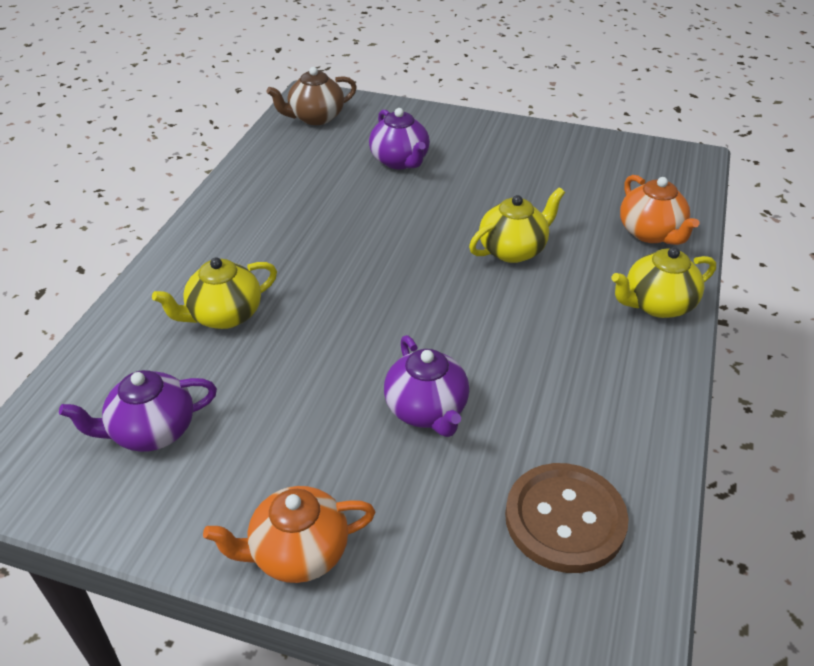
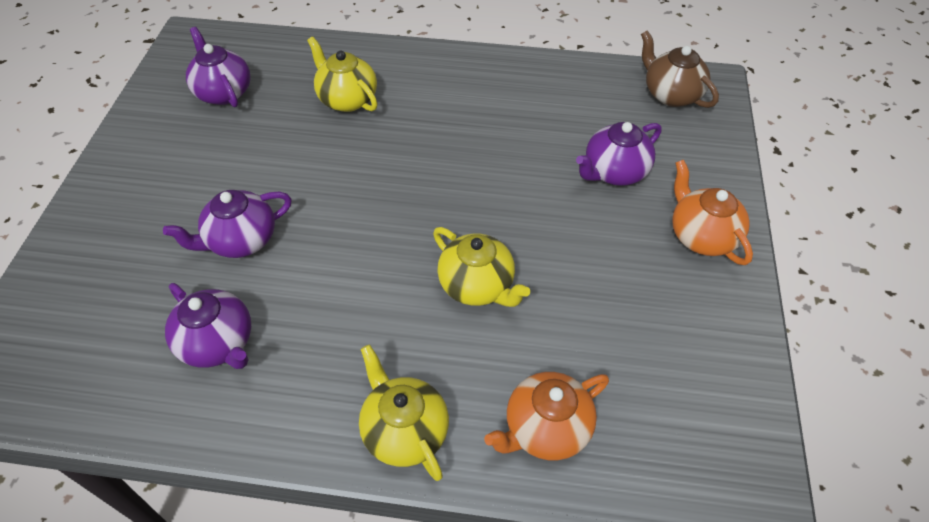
camera: 80 degrees right, 10 degrees up
orange teapot [203,486,375,583] -> orange teapot moved to [672,160,753,265]
brown button [505,463,629,573] -> none
none -> purple teapot [165,283,251,369]

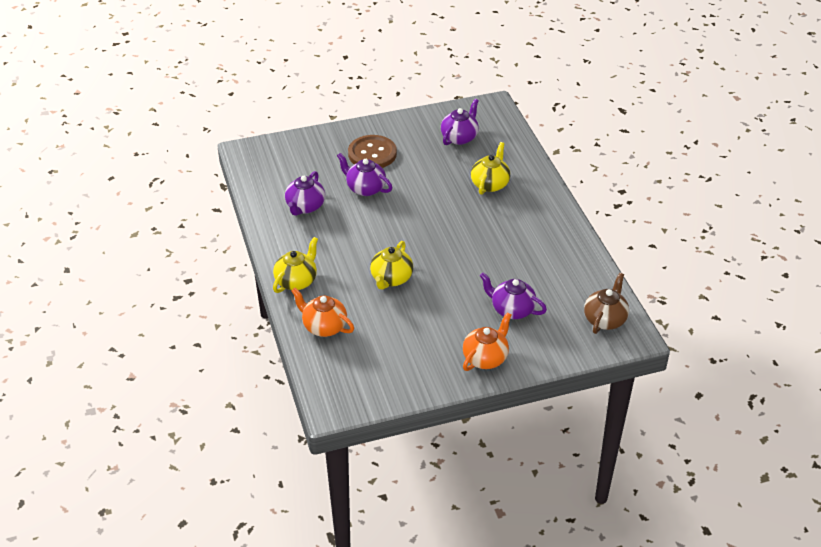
camera: 65 degrees right, 10 degrees down
none -> brown button [348,135,397,168]

